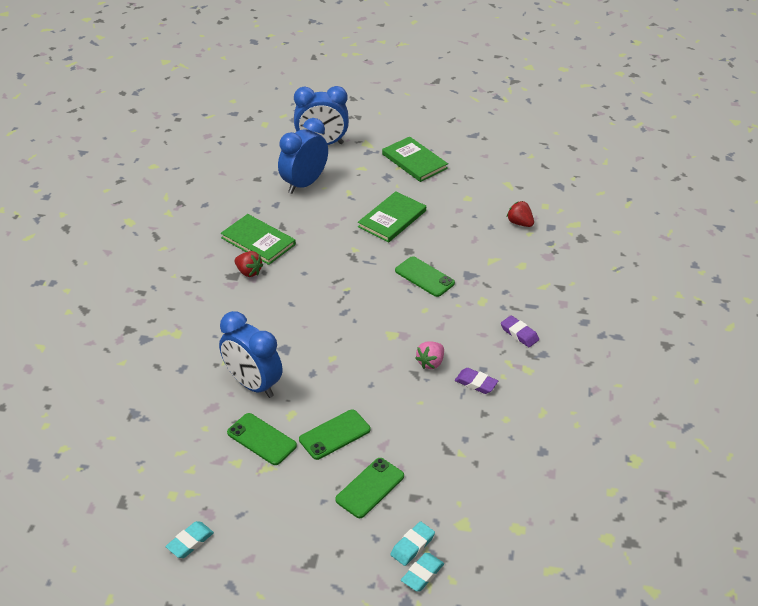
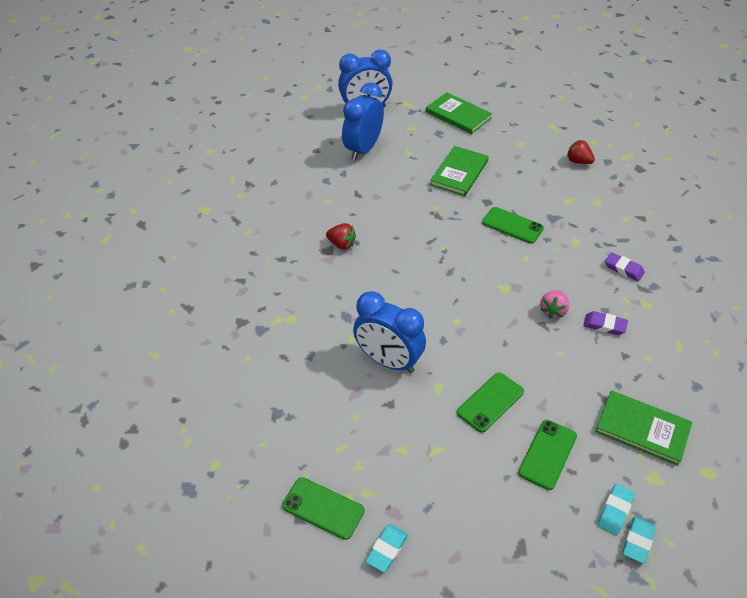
camera: 10 degrees left, 5 degrees up
green book [221,214,296,265] -> green book moved to [595,390,692,466]
green phone [227,413,297,465] -> green phone moved to [282,477,365,540]

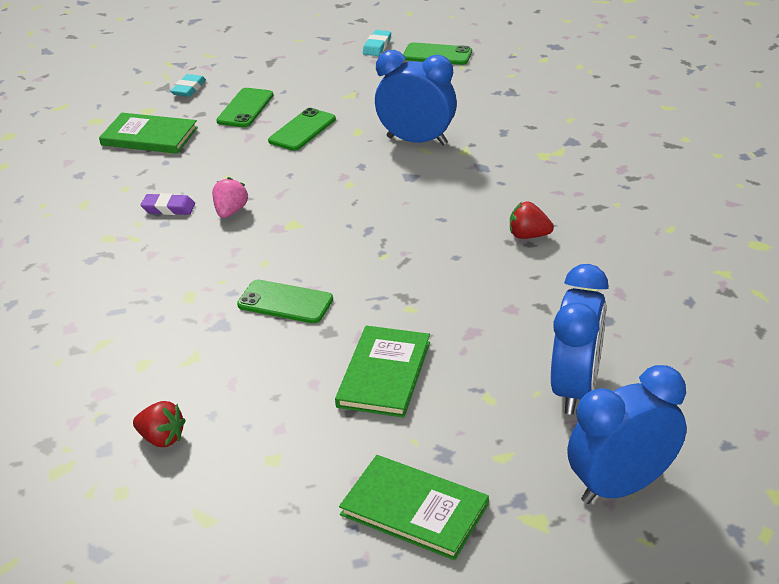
camera: 170 degrees right, 10 degrees down
purple eraser [605,252,645,282] -> none
turquoise eraser [623,516,656,564] -> none

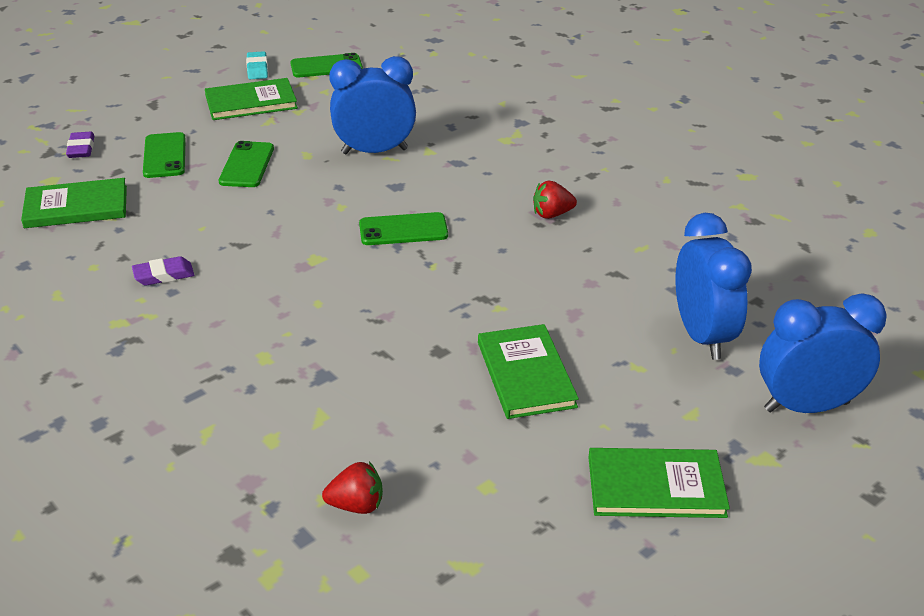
camera: 30 degrees left, 0 degrees up
turquoise eraser [170,74,206,97] -> purple eraser [66,131,94,158]
pink strawberry [212,177,248,218] -> none
green phone [237,279,333,323] -> green phone moved to [359,212,448,245]
blue clock [567,365,687,504] -> blue clock turned 45 degrees clockwise [759,293,887,413]
none -> green book [205,78,298,120]

